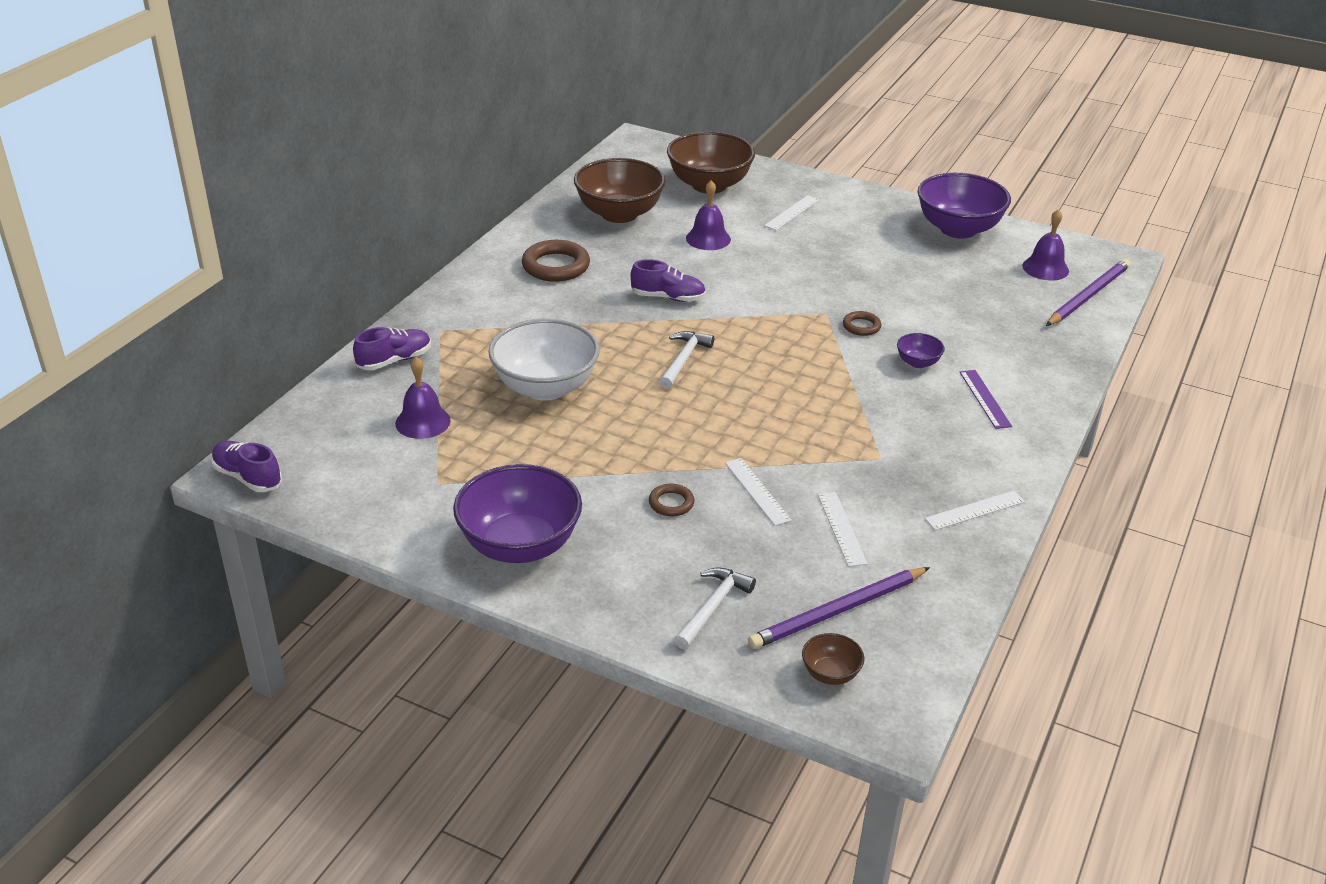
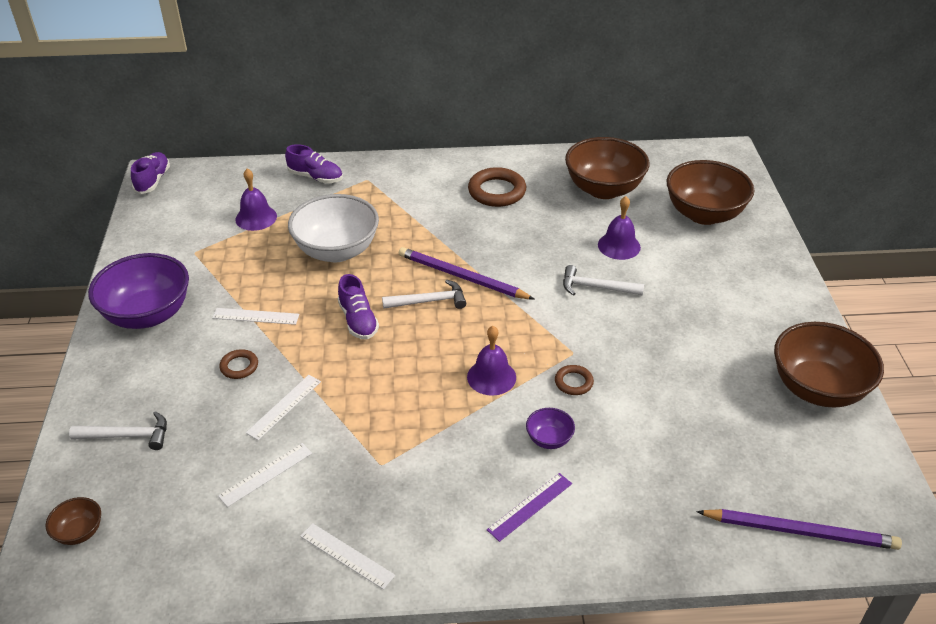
camera: 60 degrees right, 5 degrees up
purple shoe [631,259,706,302] -> purple shoe moved to [338,274,379,339]
purple pencil [748,567,930,649] -> purple pencil moved to [399,247,534,299]
white ruler [764,195,819,230] -> white ruler moved to [212,308,299,325]
purple bowl [918,173,1011,239] -> brown bowl [774,322,884,408]
purple bell [1022,209,1069,281] -> purple bell moved to [467,326,516,396]
none -> white hammer [563,265,644,296]

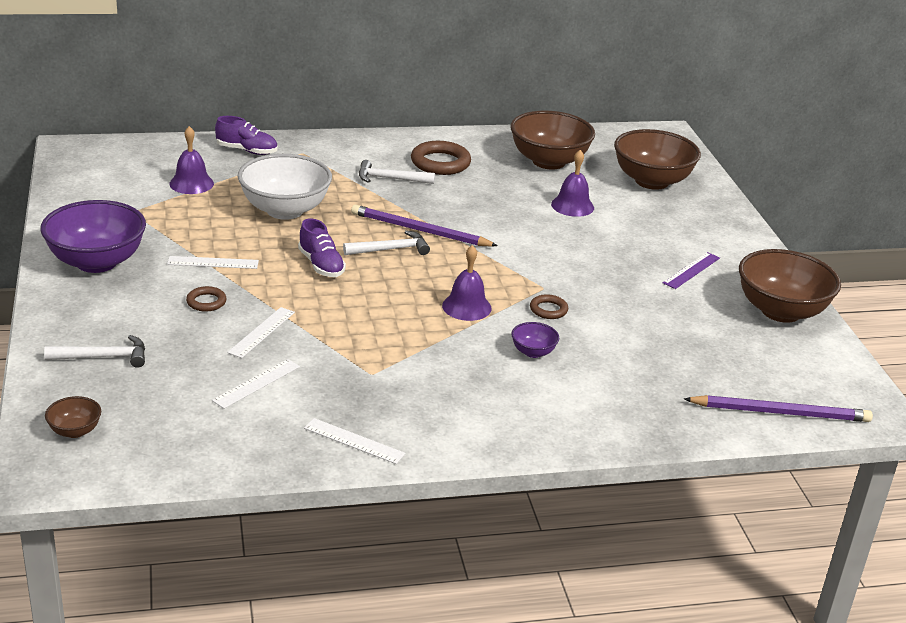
camera: 10 degrees left, 10 degrees down
purple shoe [131,152,170,194] -> none
purple ruler [487,473,572,542] -> purple ruler moved to [663,252,720,289]
white hammer [563,265,644,296] -> white hammer moved to [359,160,435,184]

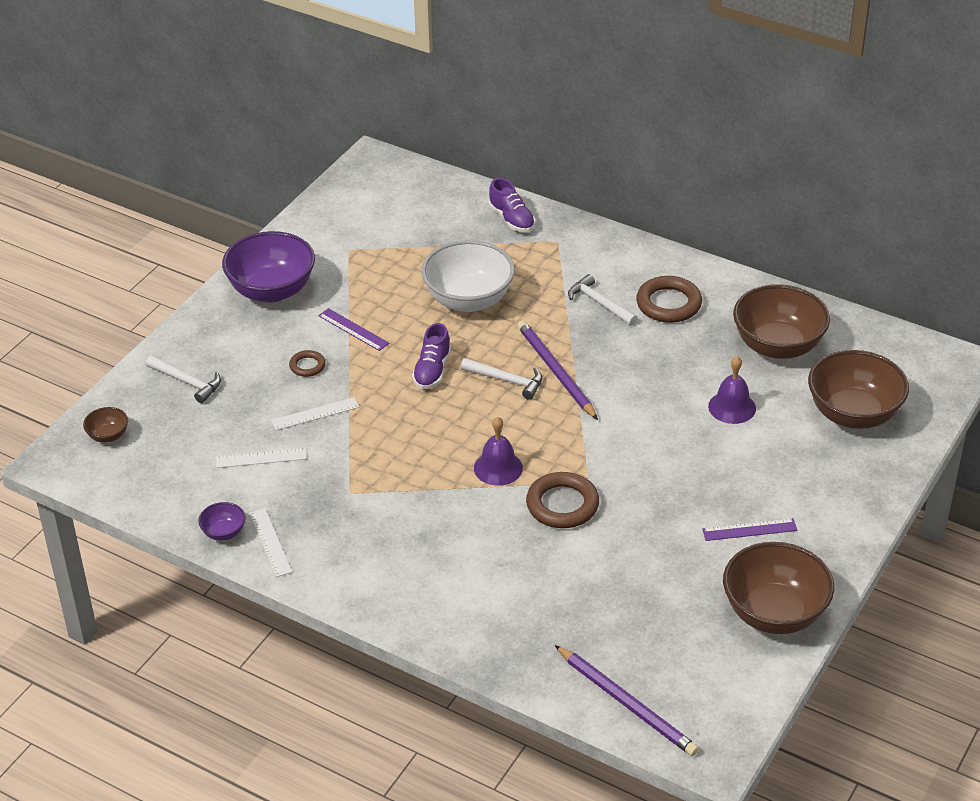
camera: 45 degrees right, 10 degrees up
white ruler [167,256,259,269] -> purple ruler [318,308,389,351]
purple bell [169,126,214,194] -> none
purple bowl [511,322,559,358] -> purple bowl moved to [198,502,245,541]
brown ring [530,294,568,319] -> brown ring [526,472,599,528], size x1.87

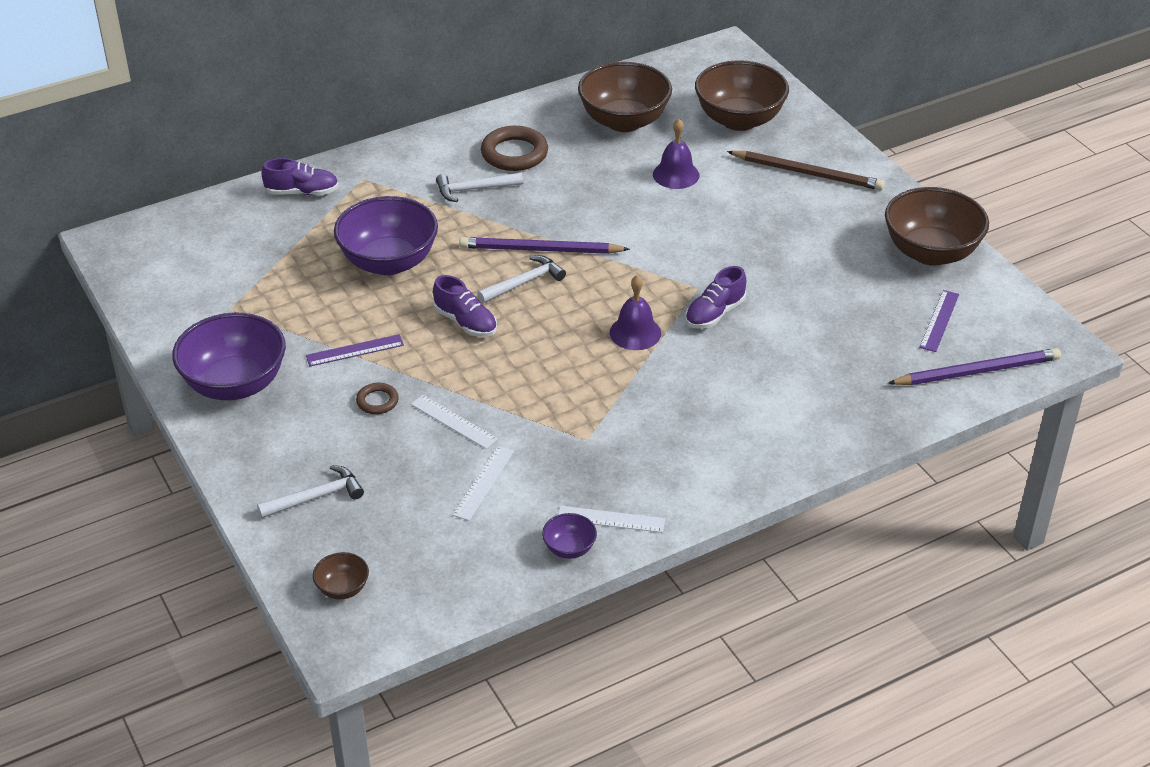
camera: 60 degrees left, 0 degrees up
white ruler [271,397,359,430] -> white ruler turned 60 degrees counterclockwise [411,395,498,449]
white bowl [421,240,515,312] -> purple bowl [334,196,438,275]
brown ring [526,472,599,528] -> purple shoe [685,266,746,329]
purple ruler [702,518,797,541] -> purple ruler moved to [919,290,959,352]
none -> brown pencil [727,151,885,191]

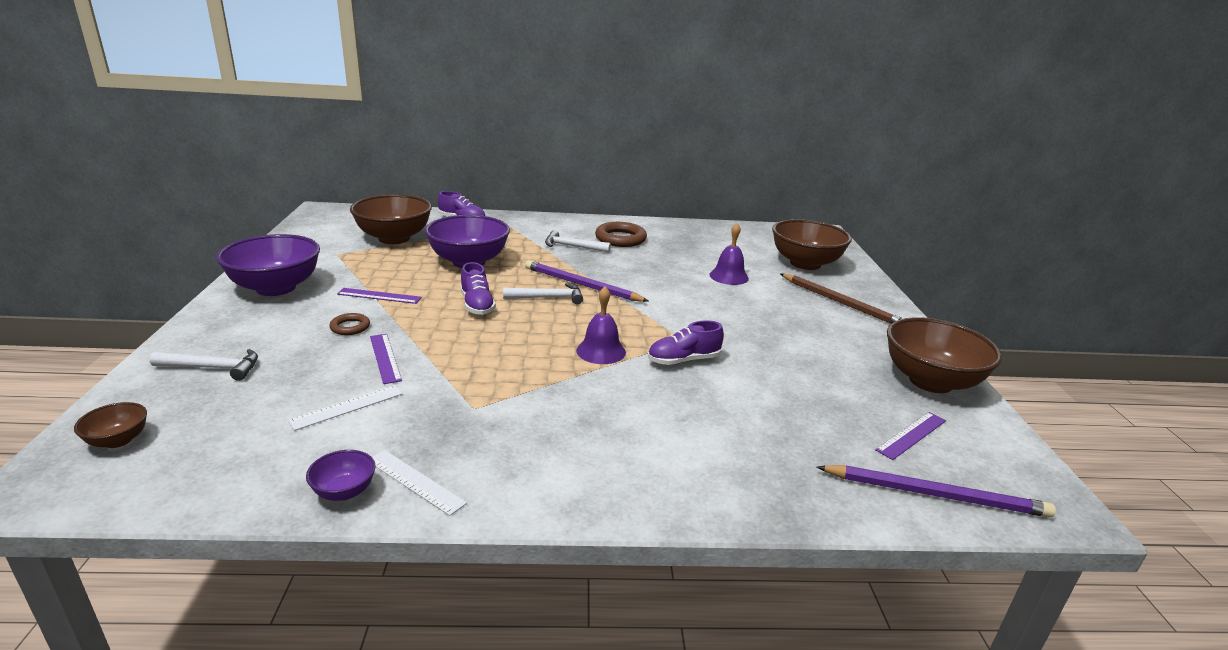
camera: 25 degrees right, 15 degrees down
white ruler [411,395,498,449] -> purple ruler [370,334,402,384]
brown bowl [578,62,672,132] -> brown bowl moved to [350,194,432,244]

